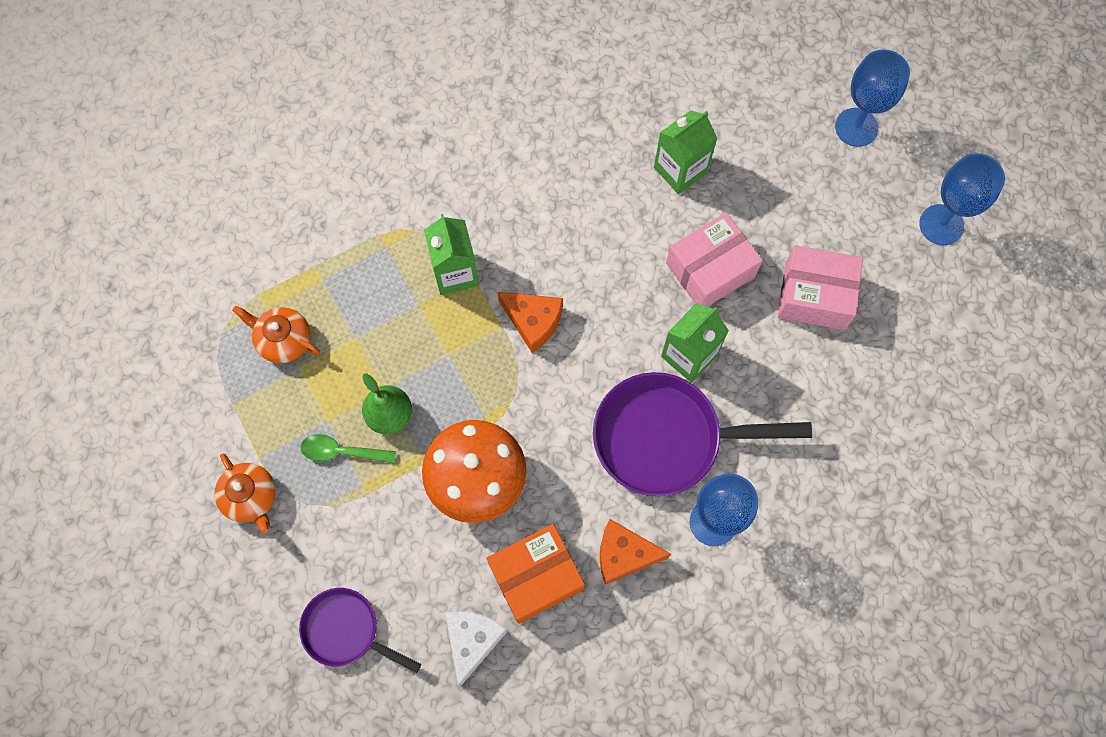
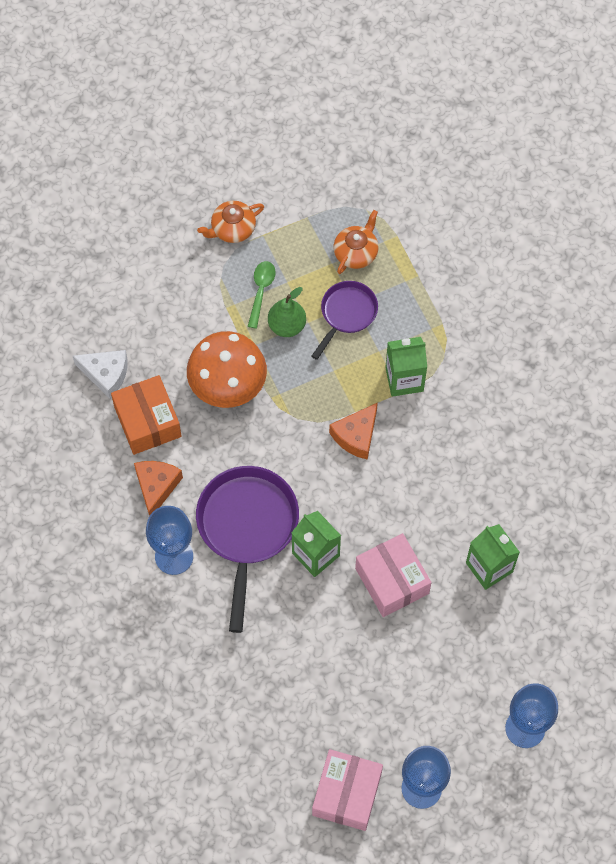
camera: 95 degrees right, 5 degrees down
purple pan [299,588,421,673] -> purple pan moved to [312,281,378,360]
pink box [778,245,863,330] -> pink box moved to [312,749,383,831]

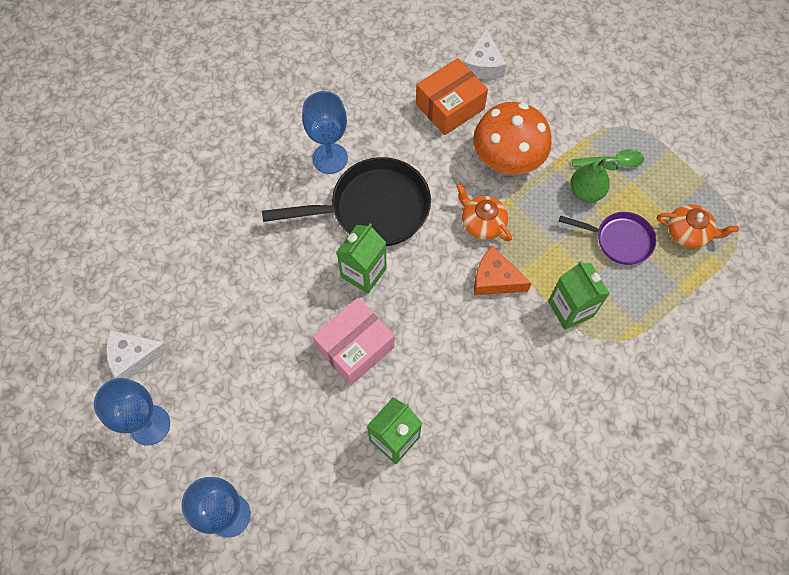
camera: 75 degrees right, 0 degrees up
orange cheese [134,461,183,516] -> none
purple pan [196,466,299,633] -> black pan [262,157,431,246]
orange teapot [197,201,264,243] -> orange teapot moved to [456,183,512,241]
pink box [312,749,383,831] -> white cheese [106,330,170,379]

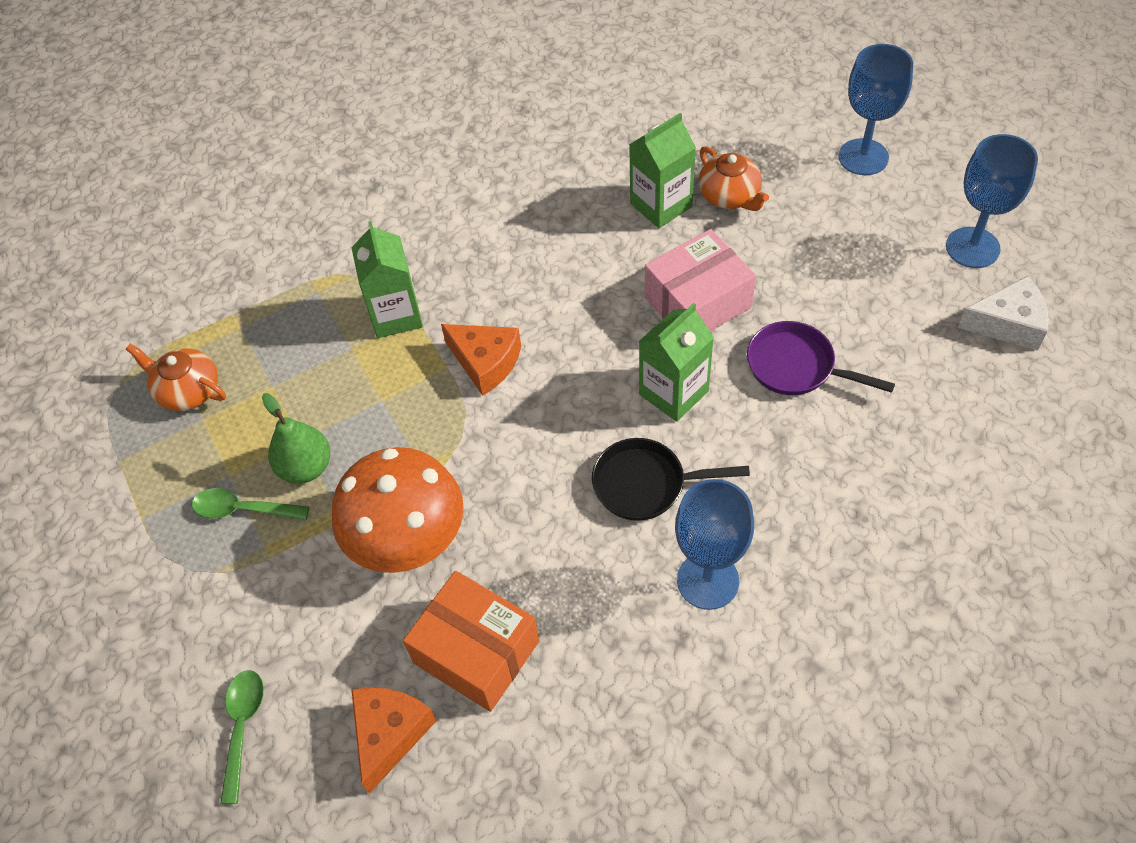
camera: 165 degrees left, 10 degrees down
black pan [262,157,431,246] -> black pan [592,438,750,521], size x0.58
orange box [416,58,488,135] -> orange box turned 60 degrees clockwise [403,571,540,712]
orange teapot [456,183,512,241] -> orange teapot moved to [698,146,769,211]
white cheese [463,28,507,79] -> orange cheese [351,687,437,794]
purple pan [559,212,656,265] -> purple pan moved to [747,321,895,395]
none -> green spoon [220,670,264,804]

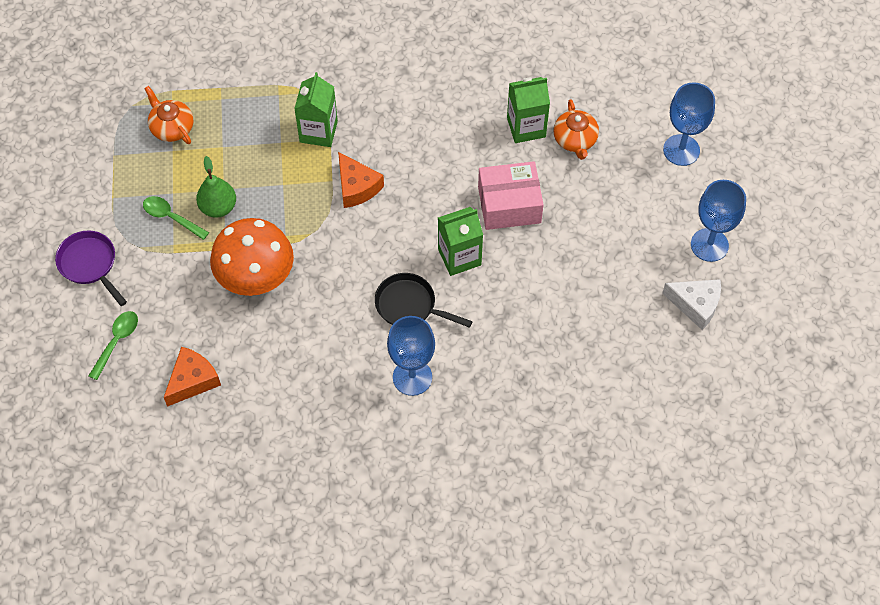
camera: 20 degrees right, 5 degrees up
orange box [403,571,540,712] -> none
purple pan [747,321,895,395] -> purple pan moved to [55,231,127,306]

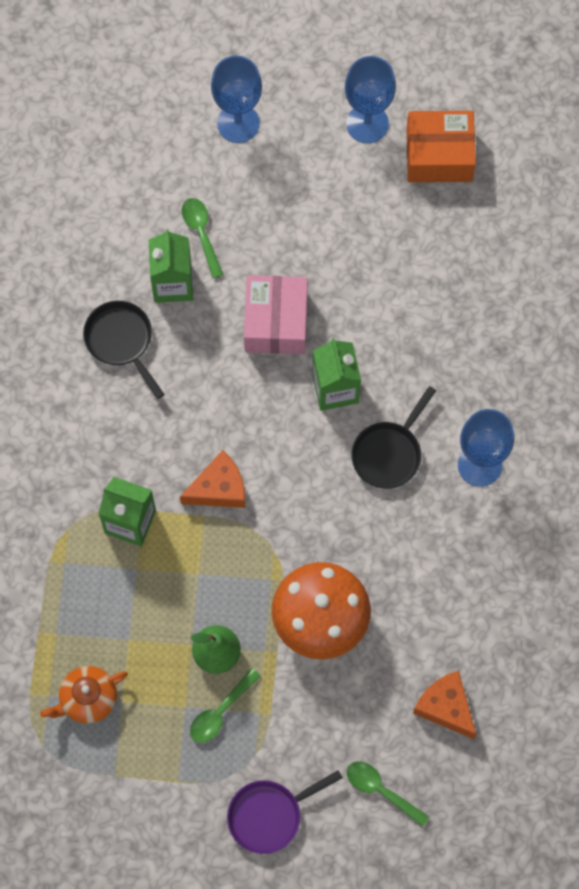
camera: 80 degrees left, 10 degrees up
orange teapot [553,99,599,160] -> green spoon [182,198,223,278]
white cheese [662,279,721,330] -> orange box [406,111,476,182]
none -> black pan [83,301,165,399]

